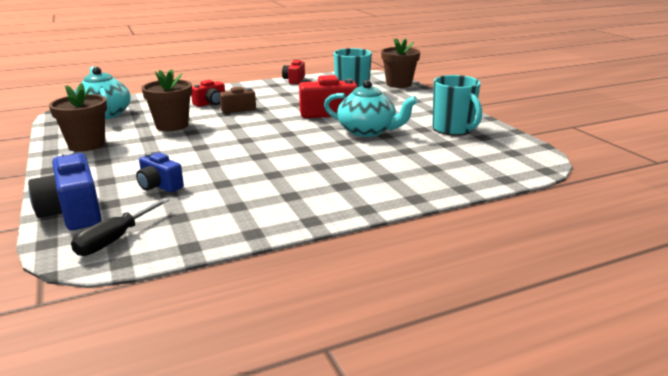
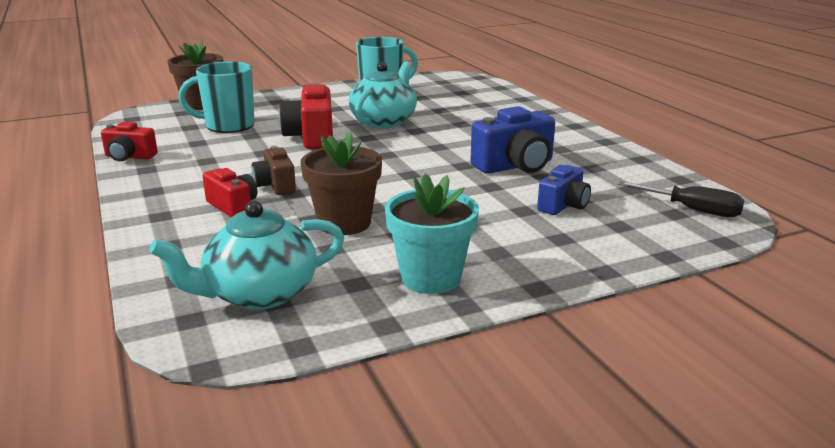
camera: 90 degrees left, 0 degrees up
blue camera [28,151,102,230] -> blue camera moved to [470,106,555,174]
brown flower pot [49,83,107,152] -> turquoise flower pot [385,174,479,294]

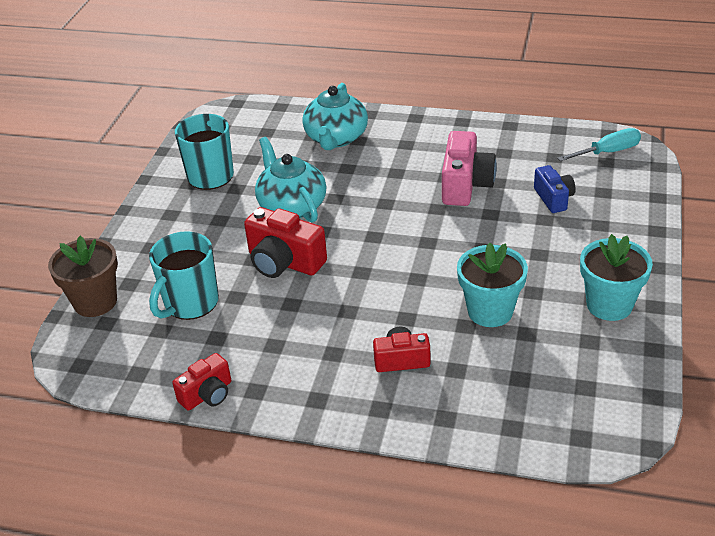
camera: 50 degrees left, 15 degrees up
turquoise teapot [149,201,344,310] -> turquoise teapot moved to [302,83,368,150]
brown camera [252,146,296,195] -> none
brown flower pot [300,131,382,235] -> turquoise flower pot [457,242,528,327]
blue camera [470,106,555,174] -> pink camera [442,131,497,206]
black screwdriver [618,181,744,217] -> turquoise screwdriver [557,128,641,161]

